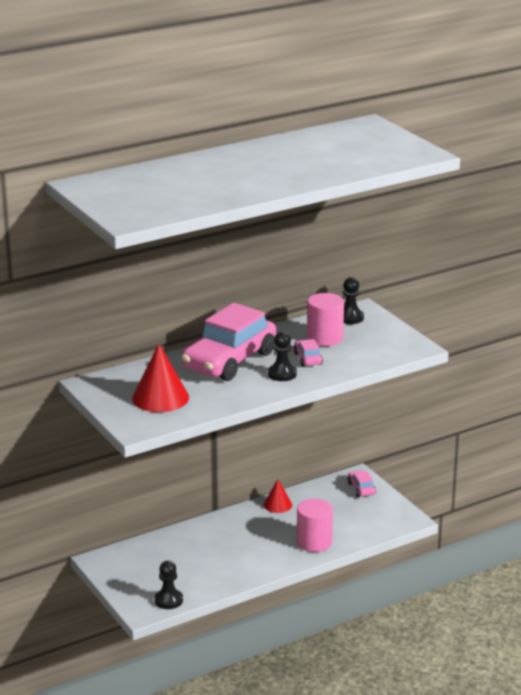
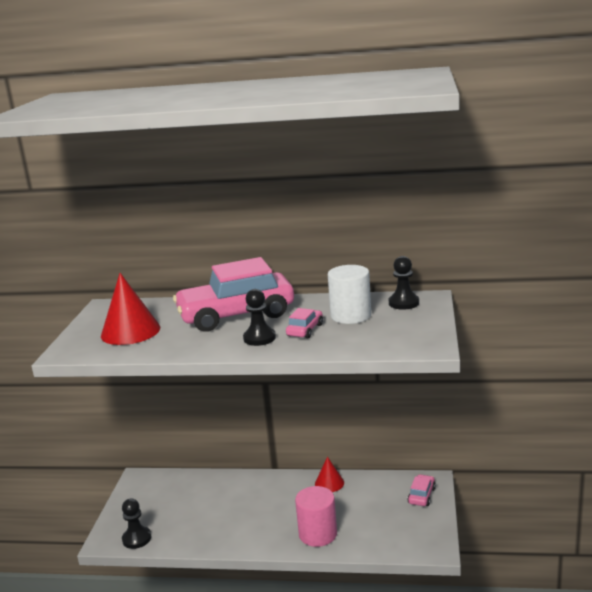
camera: 40 degrees right, 5 degrees down
pink cylinder [307,293,344,346] -> white cylinder [328,265,371,324]

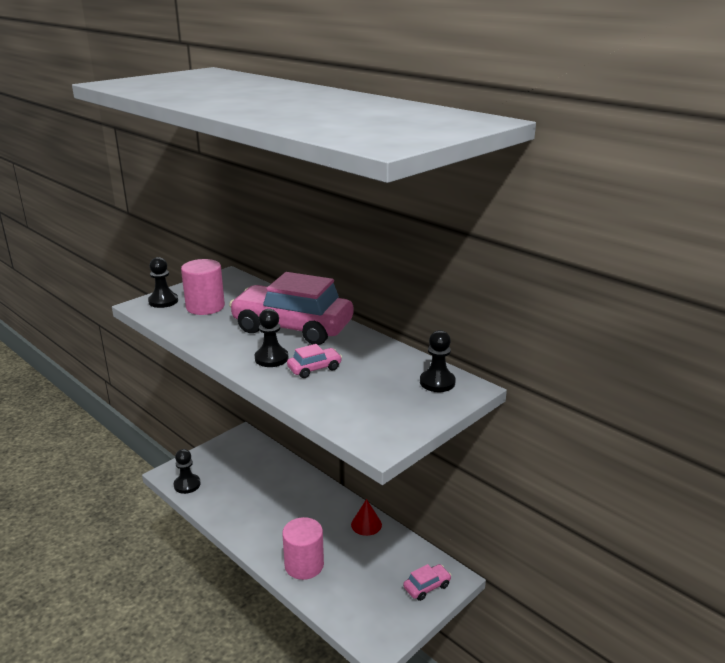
camera: 35 degrees right, 5 degrees up
red cone [101,273,160,345] -> pink cylinder [181,259,225,315]
white cylinder [328,265,371,324] -> none
none -> black pawn [148,257,178,308]

